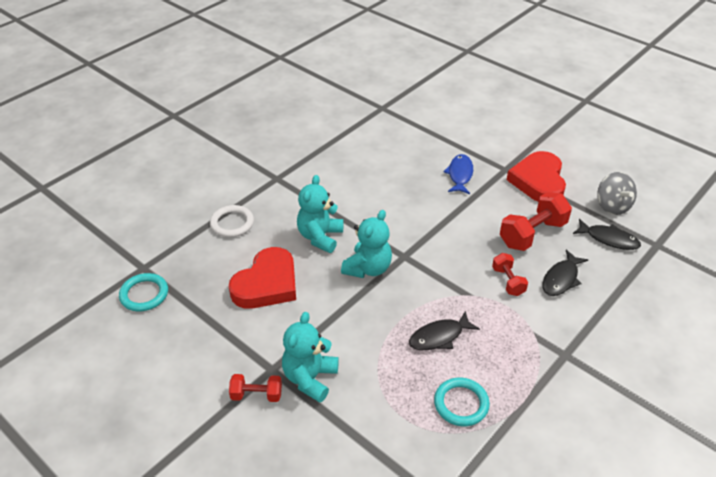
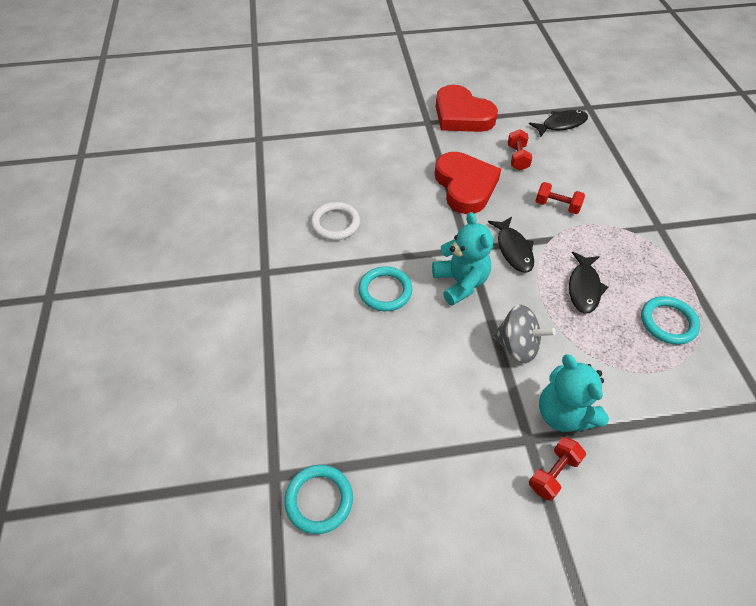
camera: 50 degrees left, 10 degrees up
white ring [210,205,254,237] -> white ring moved to [311,202,360,240]
red heart [229,247,296,309] -> red heart moved to [435,152,501,214]
turquoise teddy bear [297,175,344,253] -> turquoise ring [358,266,412,311]
blue fish [443,154,473,194] -> none
red dumbbell [500,192,572,251] -> red dumbbell [508,129,532,170], size x0.57
black fish [543,250,588,296] -> black fish moved to [488,217,534,272]
grey spinning top [597,172,637,215] -> grey spinning top moved to [492,305,556,363]

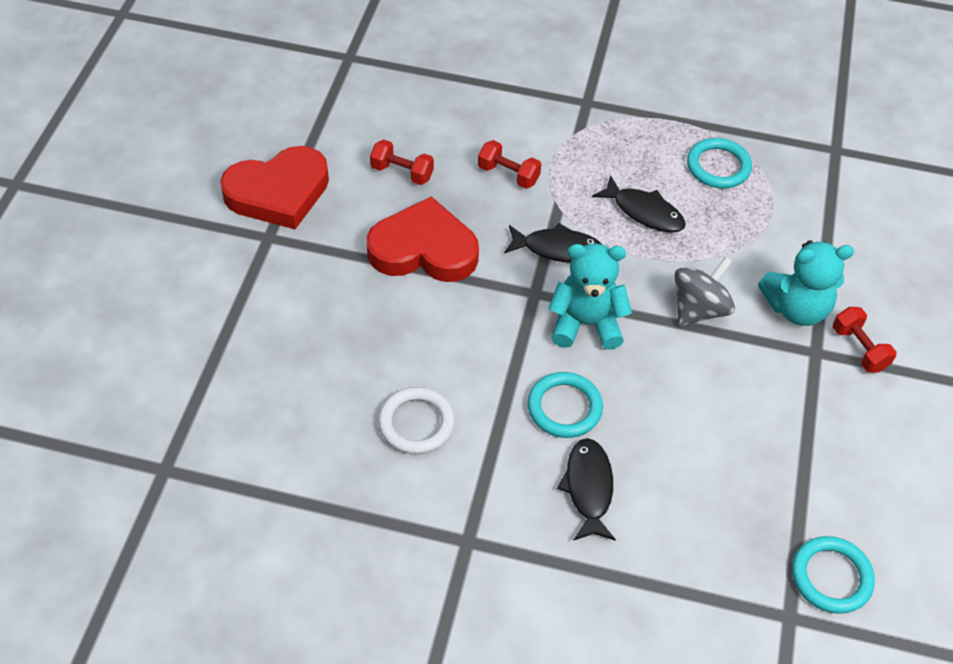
camera: 70 degrees left, 0 degrees up
black fish [529,110,588,137] -> black fish moved to [557,438,616,541]
red dumbbell [536,182,585,214] -> red dumbbell turned 75 degrees clockwise [478,140,541,189]

